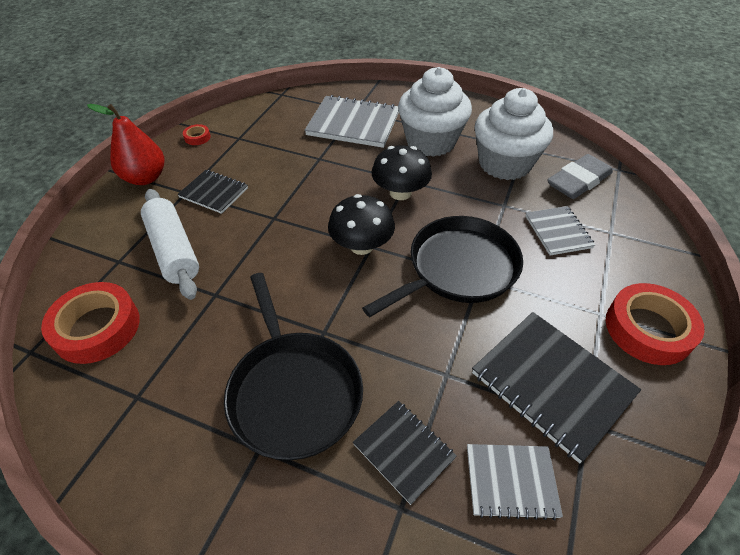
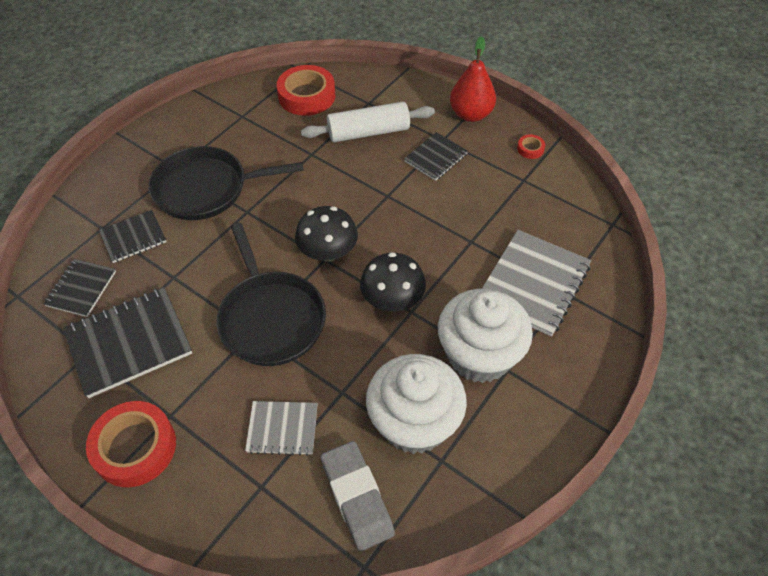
camera: 105 degrees right, 5 degrees up
grey notebook [467,444,563,520] -> black notebook [44,259,116,317]

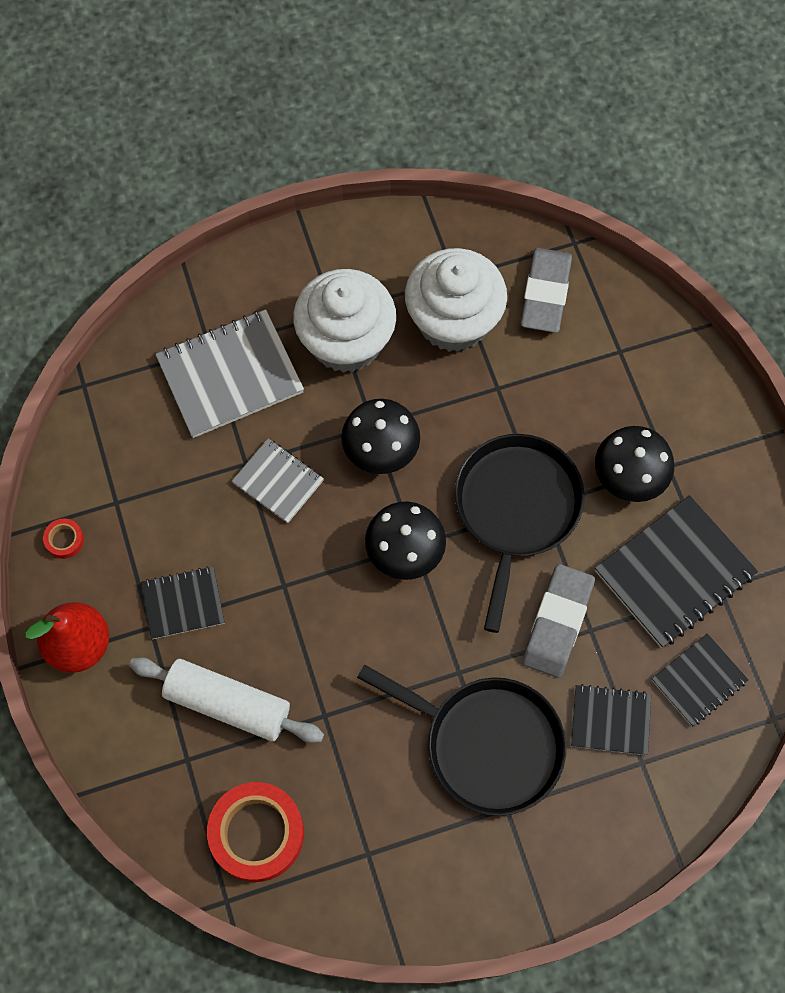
camera: 145 degrees left, 15 degrees up
black notebook [63,288,192,398] -> black notebook turned 45 degrees counterclockwise [595,495,758,648]
red tape [86,401,176,487] -> none
grey notebook [245,401,318,456] -> grey notebook moved to [232,438,324,523]
none -> grey eraser [522,564,595,678]
none -> black mushroom [595,426,674,502]

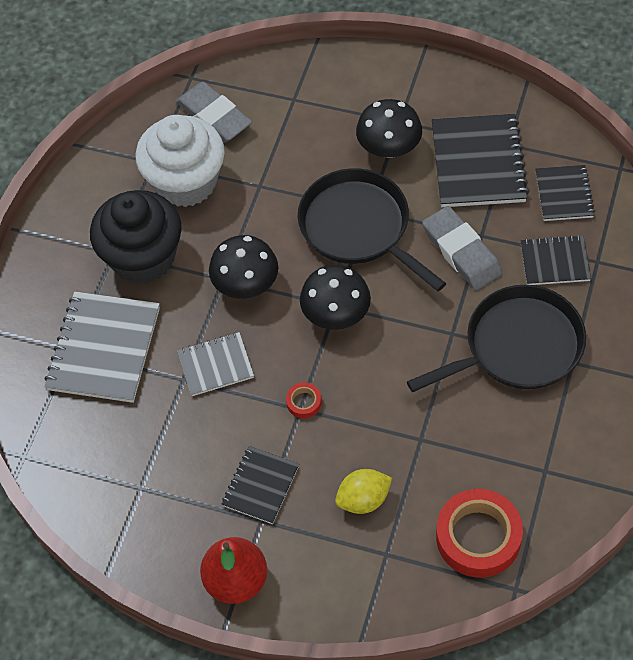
camera: 50 degrees left, 10 degrees down
red tape [43,519,84,559] -> red tape moved to [286,382,322,419]
white rolling pin [129,657,324,743] -> yellow lemon [335,469,392,514]
white cupcake [293,269,396,373] -> black cupcake [90,190,182,284]
black notebook [571,684,651,755] -> black notebook turned 45 degrees clockwise [521,235,591,285]

